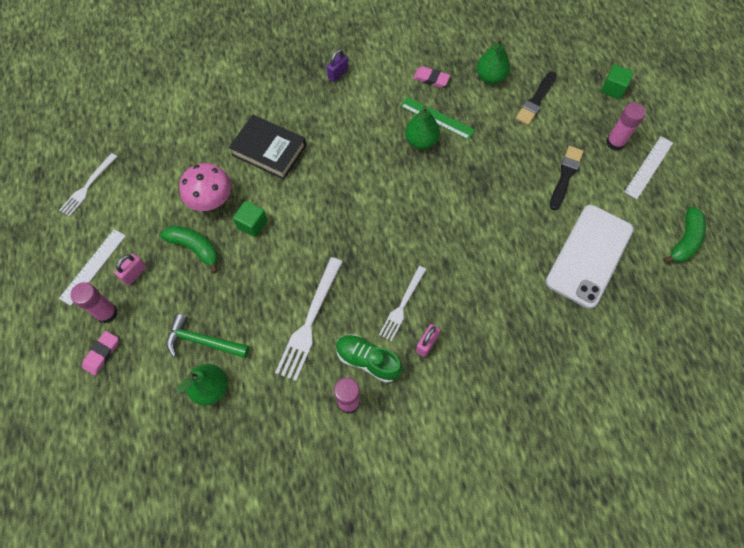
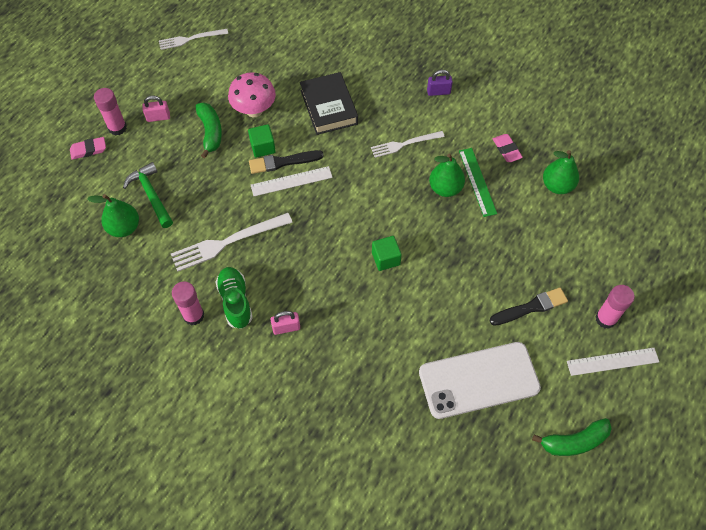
camera: 45 degrees right, 5 degrees down
white ruler [59,229,126,306] -> white ruler moved to [251,166,333,196]
white fork [379,266,427,341] -> white fork moved to [371,131,445,158]
black brush [516,71,557,125] -> black brush moved to [249,150,324,174]
green cube [601,65,634,99] -> green cube moved to [372,236,402,271]

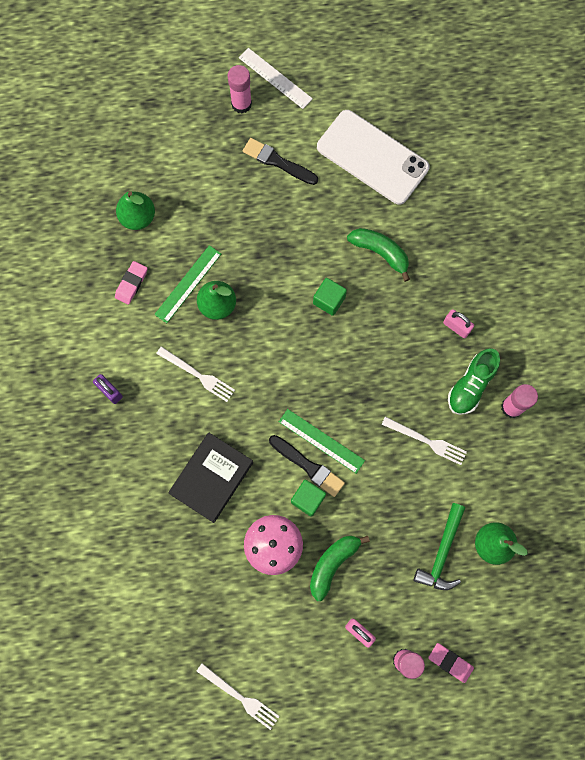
camera: 130 degrees left, 15 degrees up
white fork [171,213,293,272] -> white fork [381,417,467,465], size x0.64
white ruler [251,166,333,196] -> green ruler [279,409,365,474]
green banana [532,418,612,456] -> green banana moved to [347,228,410,282]

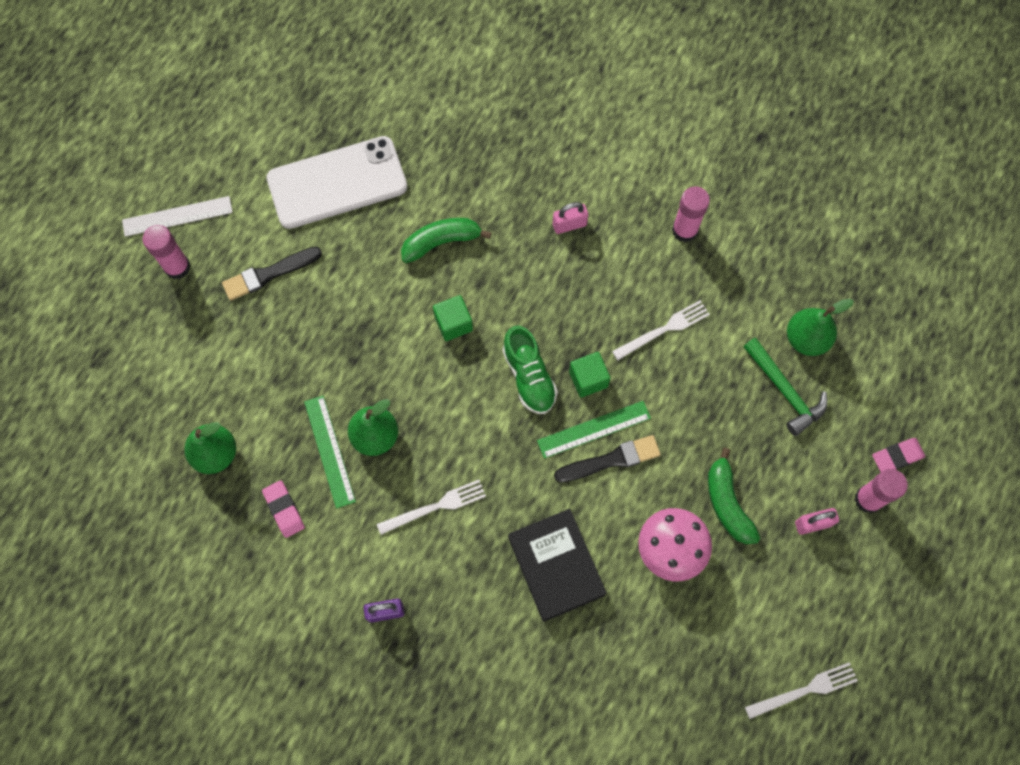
camera: 55 degrees left, 5 degrees down
green cube [291,480,326,517] -> green cube moved to [569,352,611,397]
green shoe [448,348,500,415] -> green shoe moved to [503,325,558,414]

